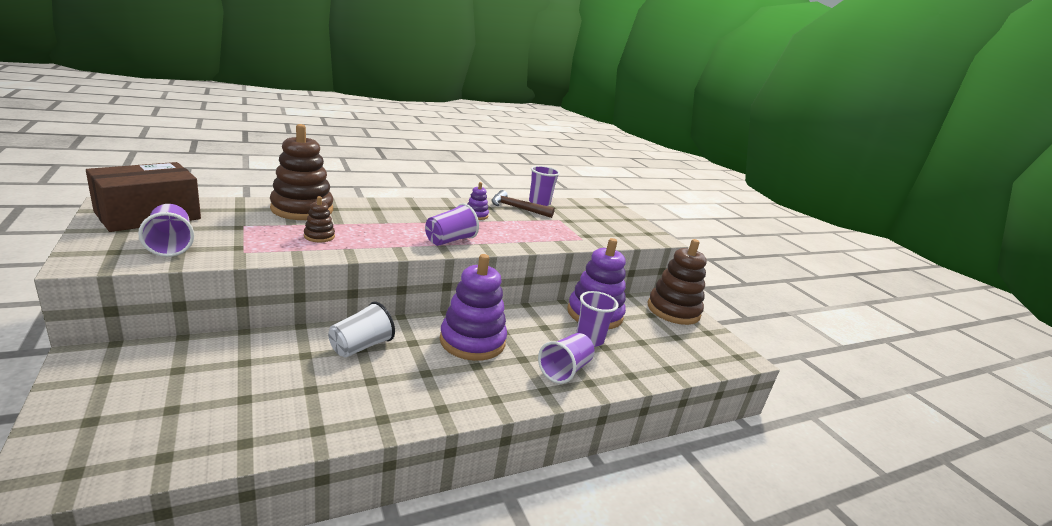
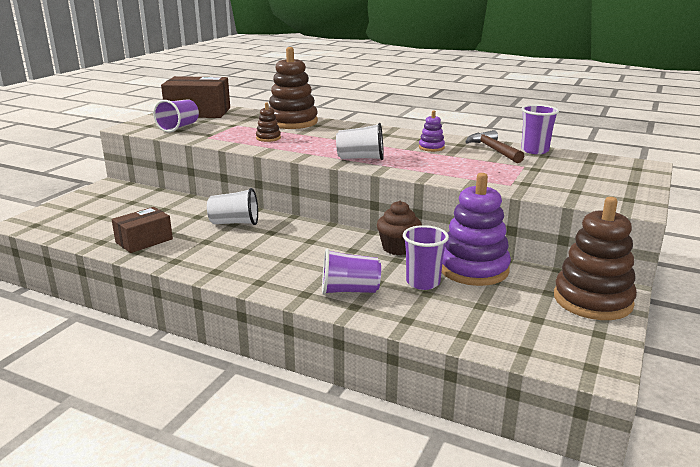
camera: 55 degrees right, 0 degrees up
purple cup [425,203,479,246] -> white cup [336,123,384,160]
purple stacking toy [440,254,507,361] -> none
none -> brown box [112,207,173,253]
none -> brown cupcake [377,201,422,255]

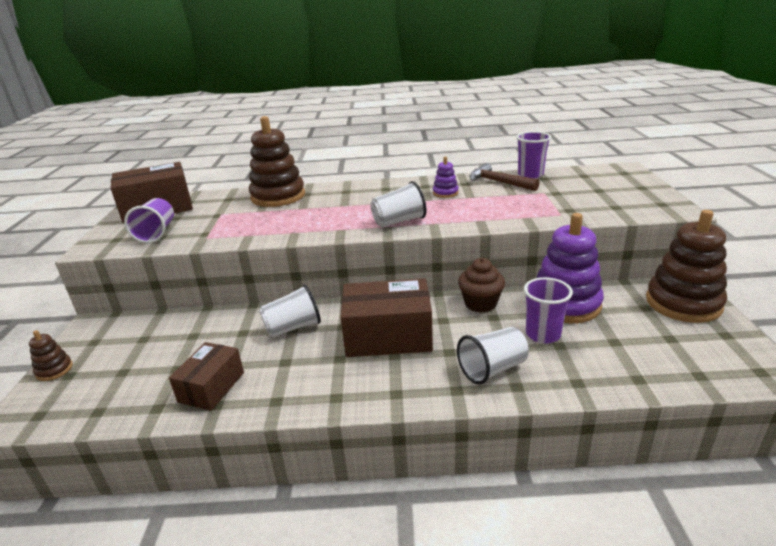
camera: 25 degrees left, 5 degrees up
brown stacking toy [256,102,281,142] -> brown stacking toy moved to [29,330,73,381]
purple cup [322,249,381,295] -> white cup [457,327,529,385]
none -> brown box [341,278,433,357]

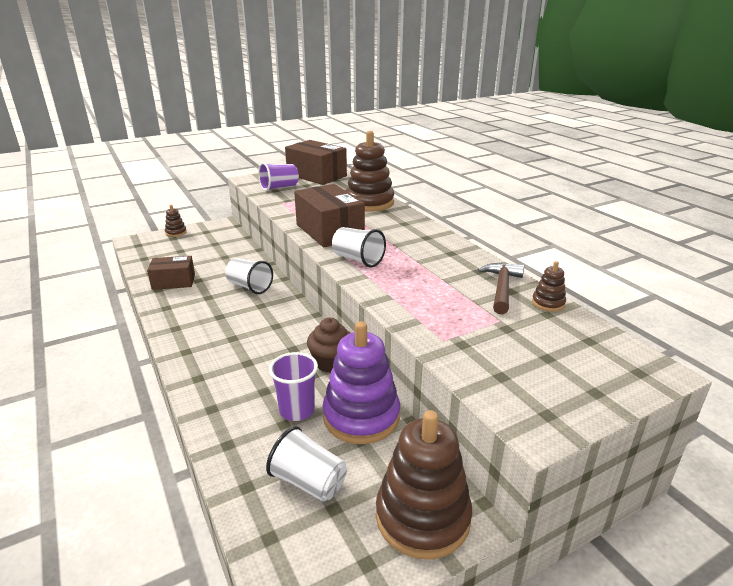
camera: 60 degrees right, 0 degrees up
brown box [341,278,433,357] -> brown box moved to [294,184,365,247]
purple stacking toy [433,157,459,198] -> none
white cup [457,327,529,385] -> white cup moved to [266,426,347,502]
purple cup [516,131,551,179] -> brown stacking toy [532,261,566,312]

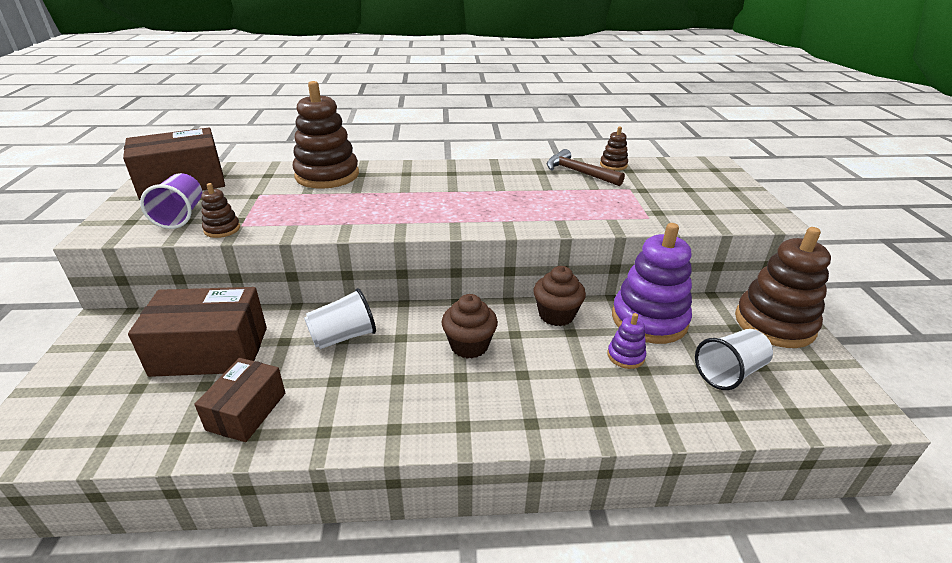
camera: 65 degrees left, 5 degrees up
brown stacking toy [165,205,187,237] -> brown stacking toy moved to [201,183,240,238]
purple cup [269,352,318,421] -> purple stacking toy [607,313,646,369]
brown box [294,184,365,247] -> brown box moved to [128,287,267,377]
white cup [332,227,386,268] -> none
none -> brown cupcake [442,294,498,359]

